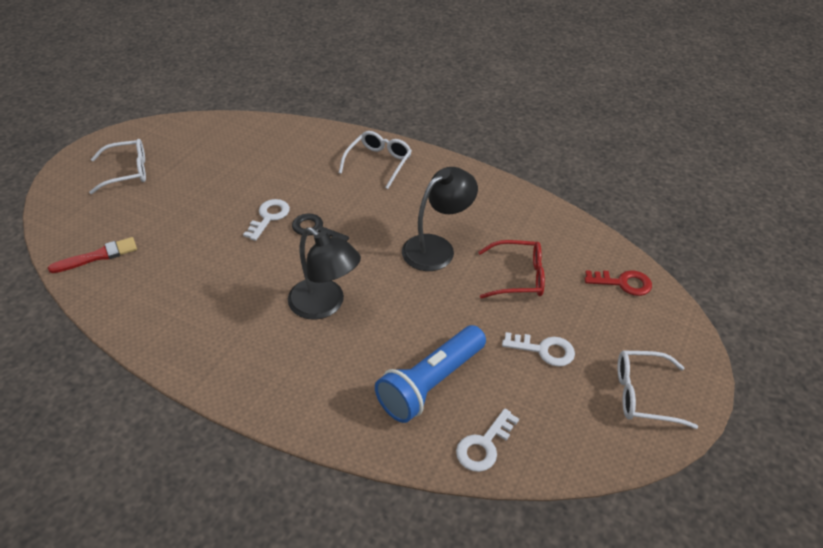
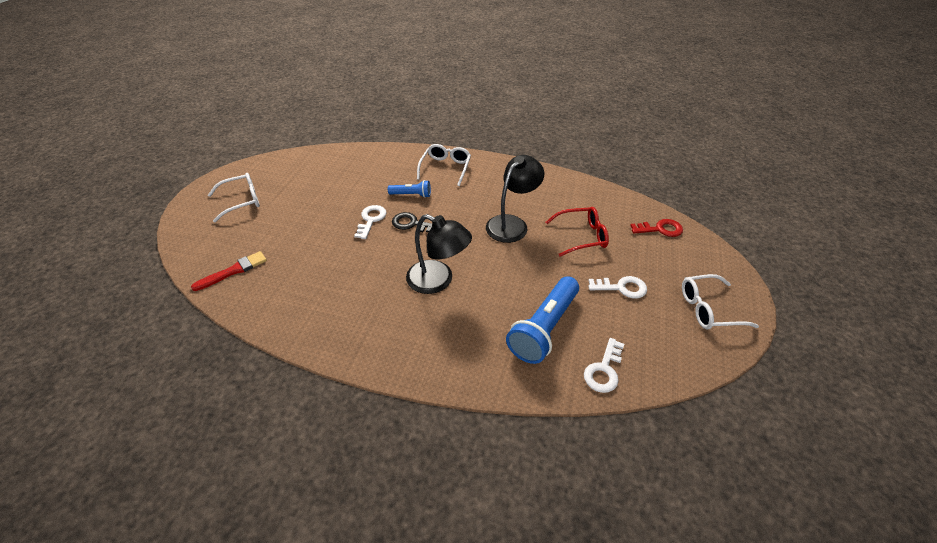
camera: 10 degrees left, 0 degrees up
none -> blue flashlight [388,180,431,198]

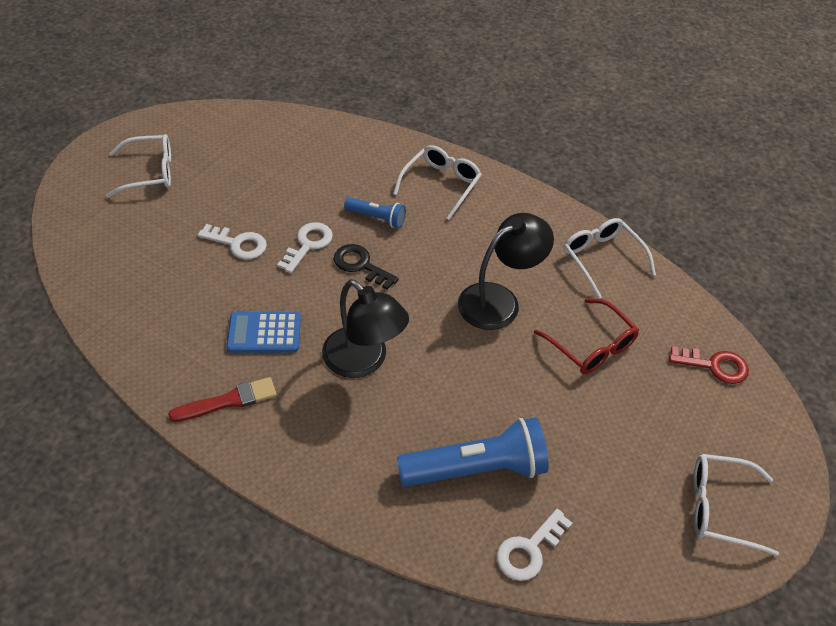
camera: 15 degrees right, 5 degrees up
red brush [191,251,267,291] -> red brush moved to [168,377,277,422]
blue flashlight [506,276,579,364] -> blue flashlight turned 150 degrees counterclockwise [397,417,549,487]
red glasses [545,207,609,257] -> red glasses turned 45 degrees clockwise [534,298,639,374]
white key [588,276,647,299] -> white key moved to [198,224,267,260]
none -> blue calculator [226,312,301,353]
none -> white glasses [564,218,656,299]

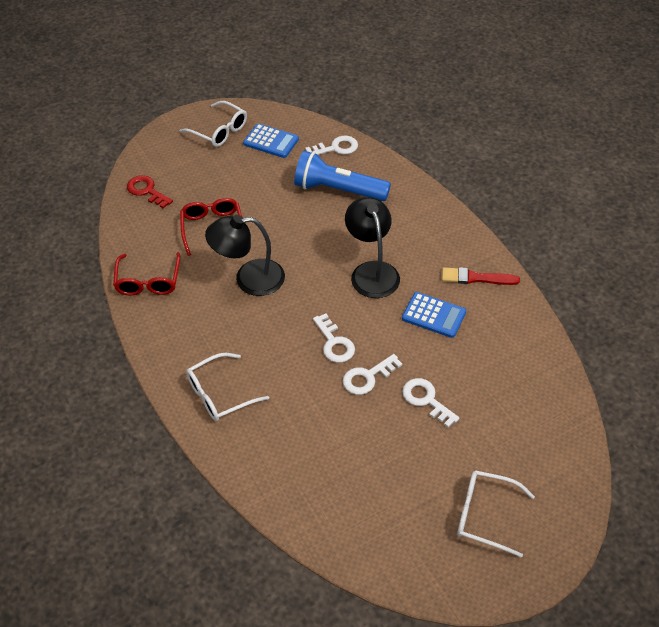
camera: 150 degrees left, 0 degrees up
black key [334,244,399,290] -> white key [313,314,355,363]
blue flashlight [344,197,406,228] -> none
white glasses [564,218,656,299] -> red glasses [113,252,180,296]
none -> blue calculator [243,124,299,158]

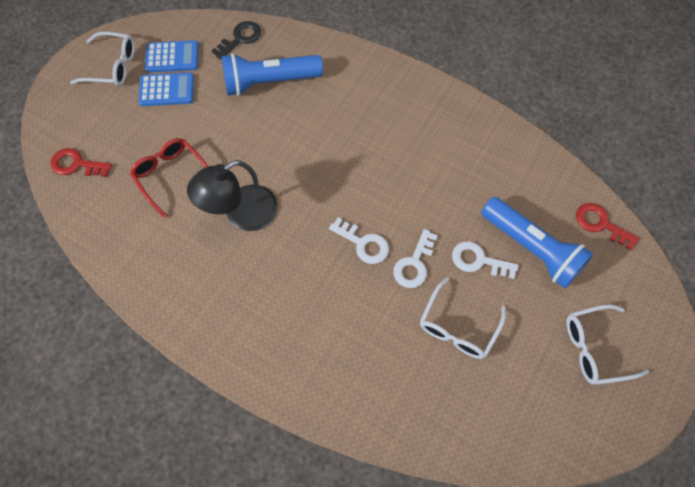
camera: 30 degrees left, 15 degrees up
red glasses [113,252,180,296] -> none
white glasses [186,353,269,421] -> white glasses moved to [420,277,506,359]
white key [305,136,358,155] -> black key [211,21,261,59]
black lamp [345,197,400,298] -> none
blue calculator [402,292,466,338] -> blue calculator moved to [138,73,194,106]
red brush [442,267,520,285] -> none
none -> blue flashlight [481,197,593,288]
none -> red key [576,203,639,250]

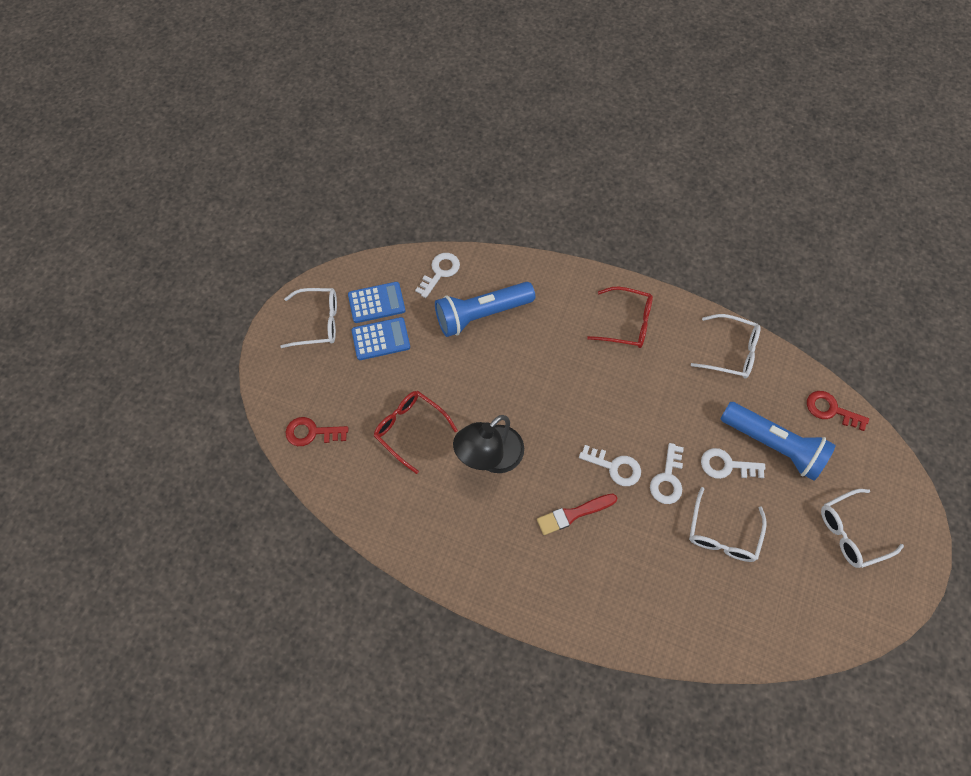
camera: 10 degrees left, 0 degrees up
black key [211,21,261,59] -> white key [415,253,460,298]
none -> red brush [537,494,617,535]
none -> red glasses [587,286,653,348]
none -> white glasses [691,314,761,378]

